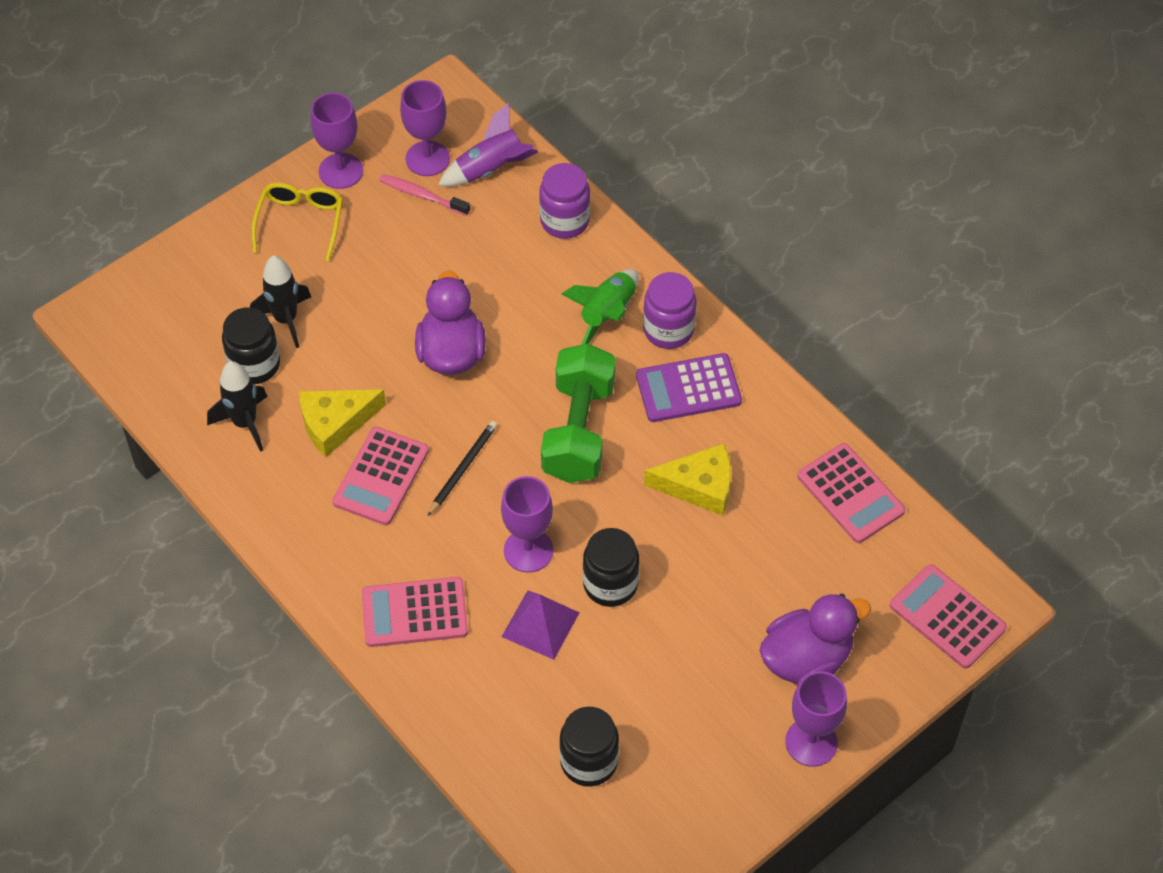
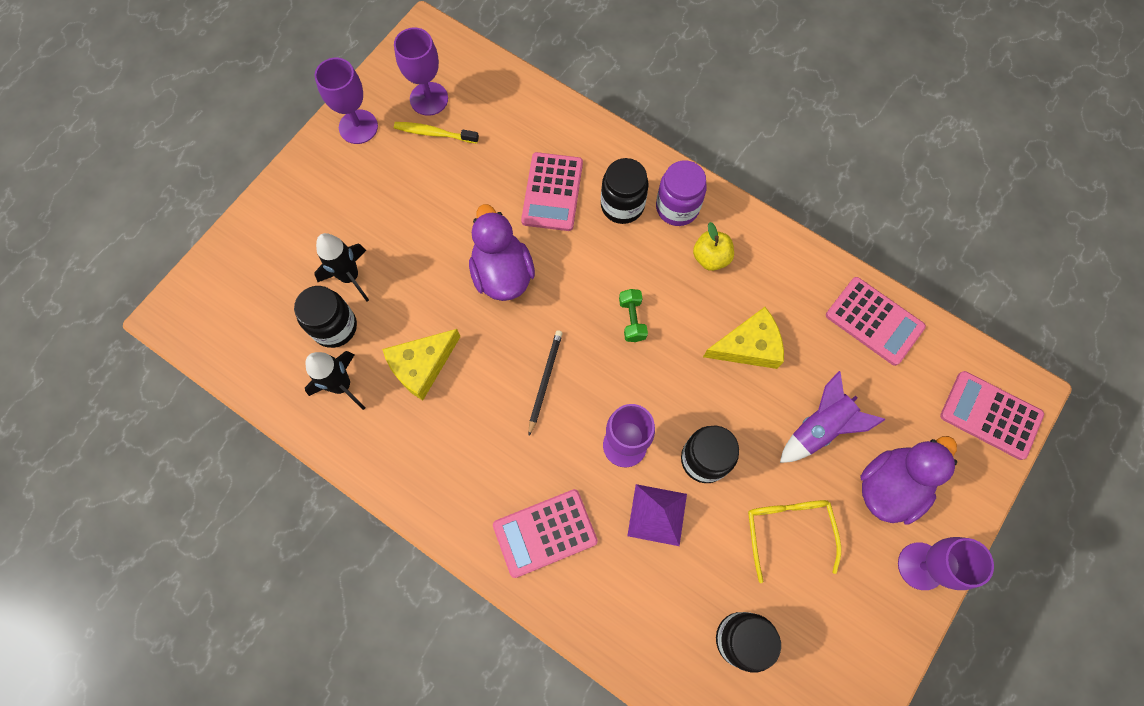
camera: 15 degrees left, 15 degrees up
yellow glasses [251,182,343,262] -> yellow glasses moved to [748,500,841,583]
pink calculator [332,427,429,525] -> pink calculator moved to [521,152,583,231]
pink toothbrush [379,174,470,216] -> yellow toothbrush [394,122,479,143]
purple rocket [438,103,538,186] -> purple rocket moved to [780,371,885,463]
purple jar [539,163,590,239] -> none
green dumbbell [541,343,616,483] -> green dumbbell [619,289,648,342], size x0.43
green rocket [562,269,639,345] -> black jar [601,158,649,224]
purple calculator [636,353,742,422] -> yellow apple [693,222,734,271]

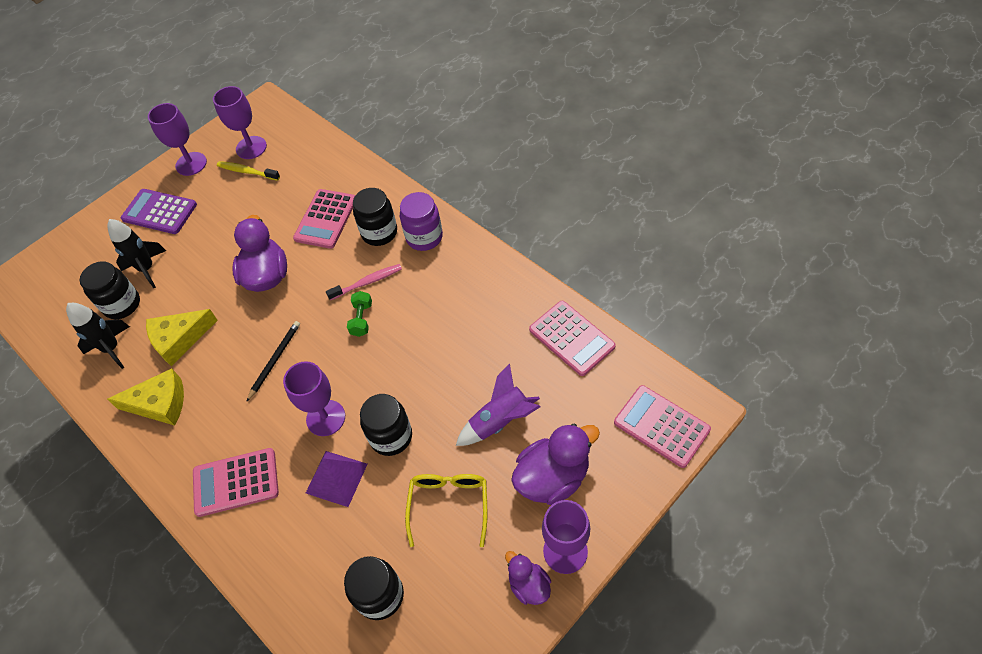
camera: 15 degrees right, 15 degrees down
yellow apple [693,222,734,271] -> none
yellow cheese [703,307,784,369] -> yellow cheese moved to [107,369,184,425]
none -> purple calculator [121,189,197,234]
none -> pink toothbrush [326,264,402,300]
none -> purple duck [505,551,551,605]

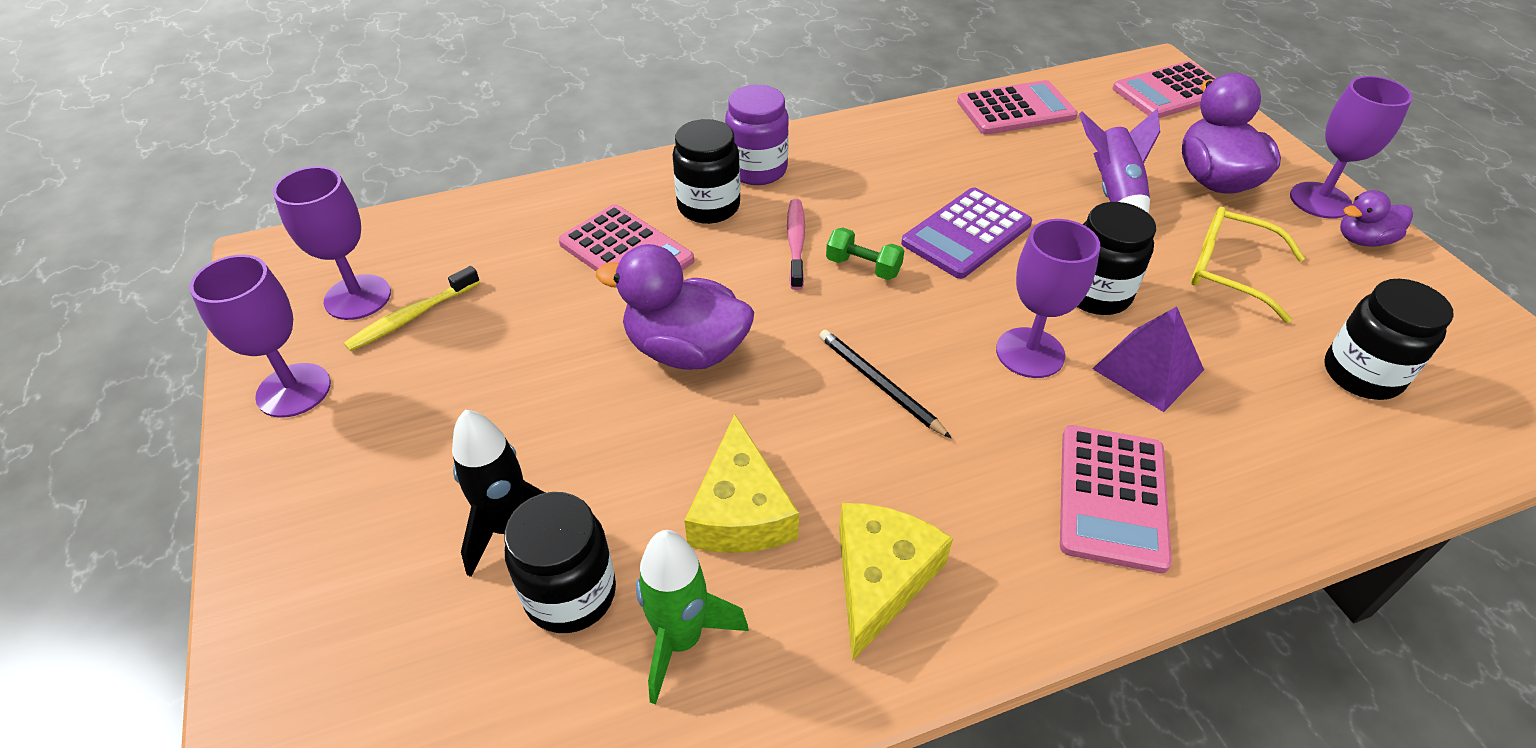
camera: 70 degrees left, 10 degrees down
black rocket [66,303,130,369] -> green rocket [636,530,749,705]
purple calculator [121,189,197,234] -> purple calculator moved to [901,187,1032,279]

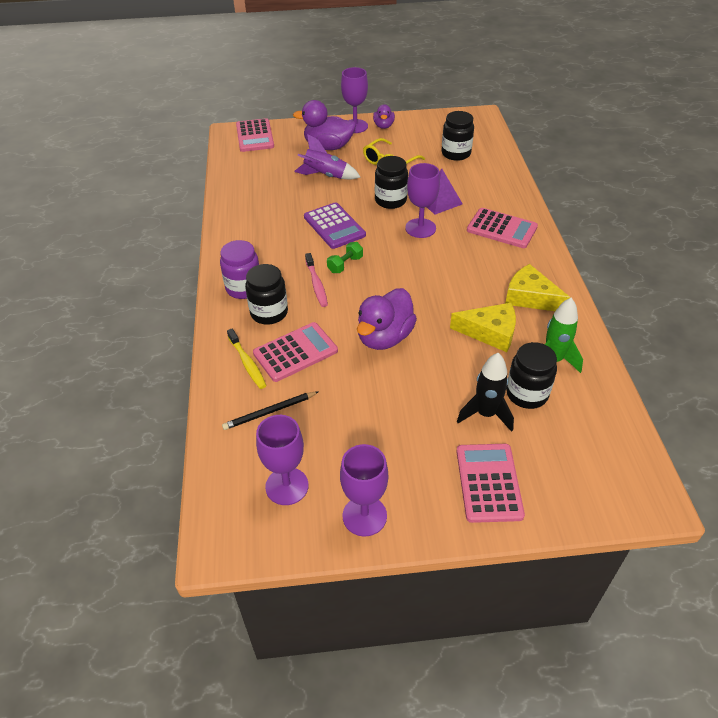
camera: 75 degrees left, 0 degrees up
yellow toothbrush [344,266,480,352] -> yellow toothbrush moved to [227,328,267,389]
pink toothbrush [787,199,805,290] -> pink toothbrush turned 120 degrees counterclockwise [305,253,328,307]
black pencil [819,330,951,438] -> black pencil moved to [222,391,319,430]
pink calculator [957,80,1078,135] -> pink calculator moved to [456,444,525,523]

